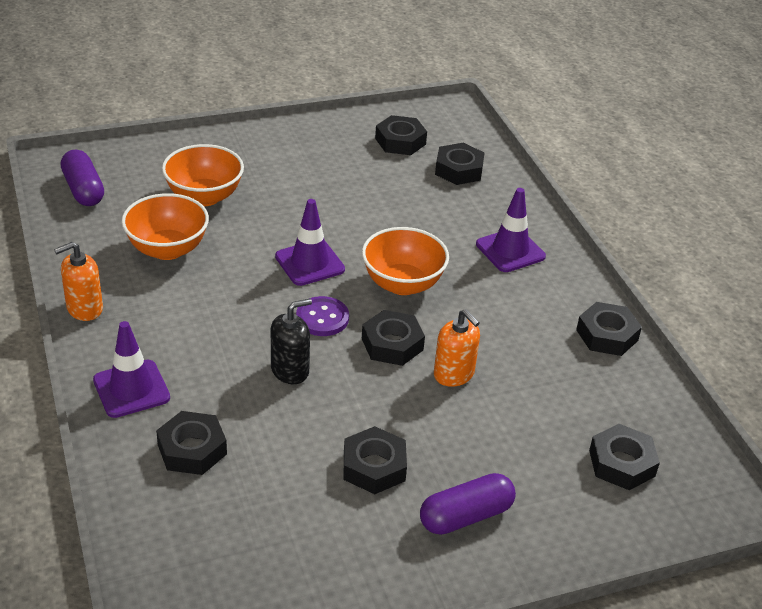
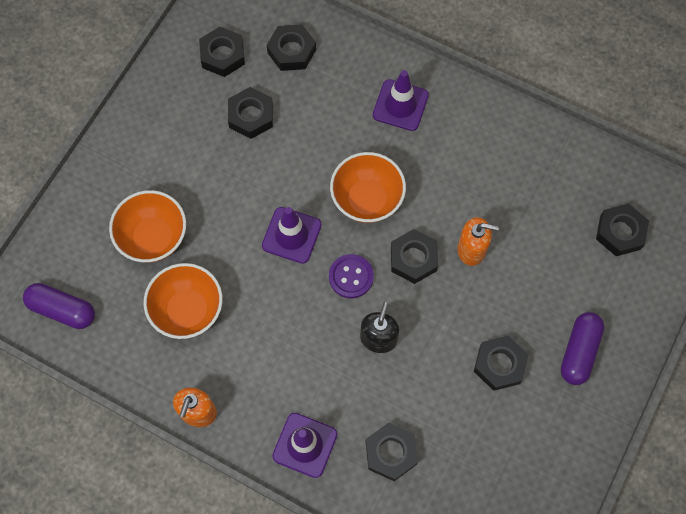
camera: 40 degrees left, 30 degrees up
black nut [576,302,642,356] -> black nut moved to [228,87,273,139]

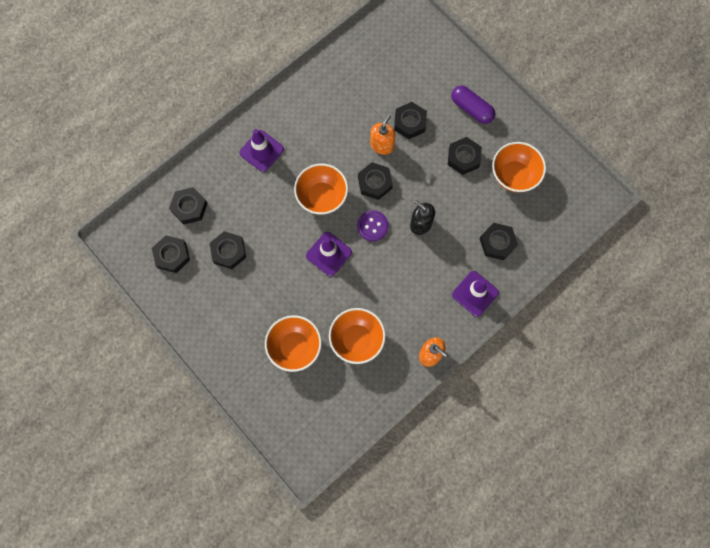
camera: 70 degrees left, 5 degrees up
purple capsule [23,283,95,329] -> none
black nut [596,203,649,256] -> black nut moved to [394,102,427,139]
none -> orange bowl [492,142,546,192]

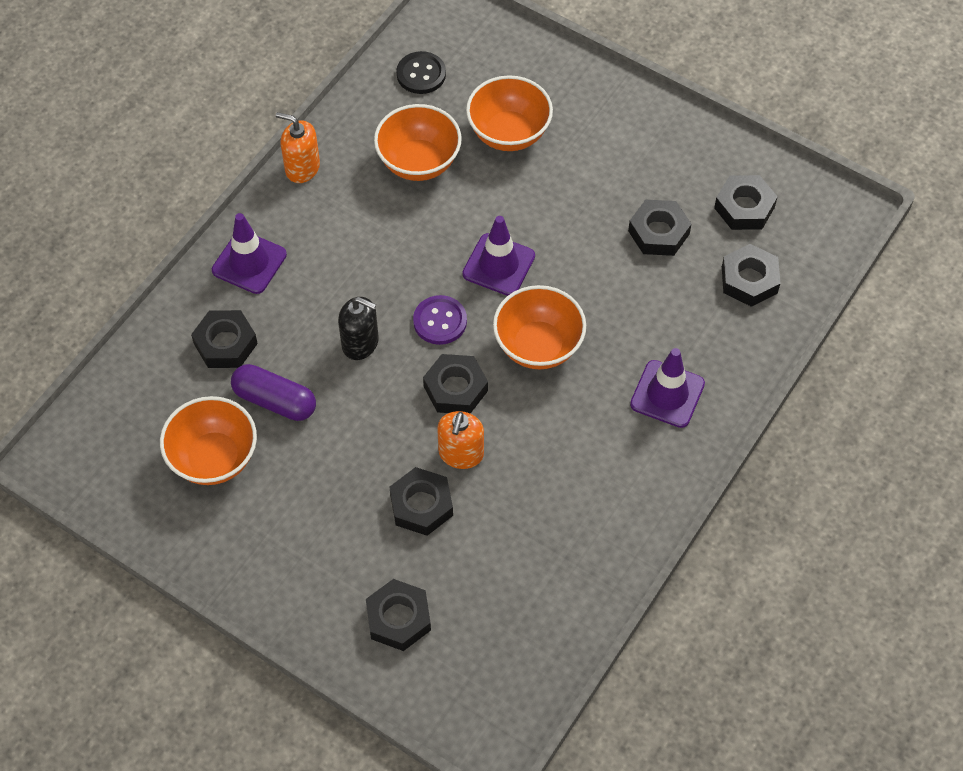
camera: 165 degrees right, 15 degrees down
black nut [448,137,482,175] -> black nut moved to [366,579,431,651]
purple capsule [451,85,495,124] -> purple capsule moved to [231,364,316,421]
none -> black button [396,51,446,94]

